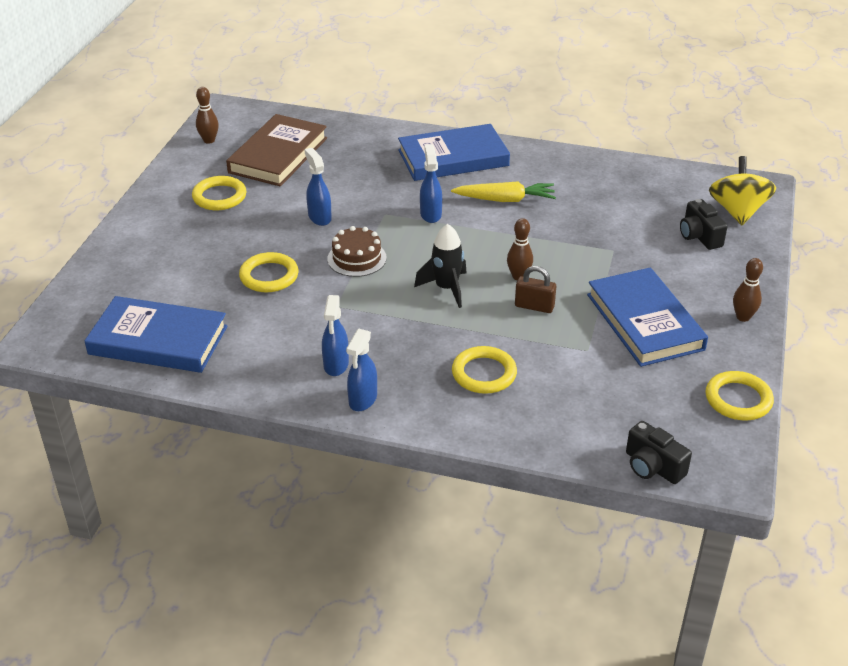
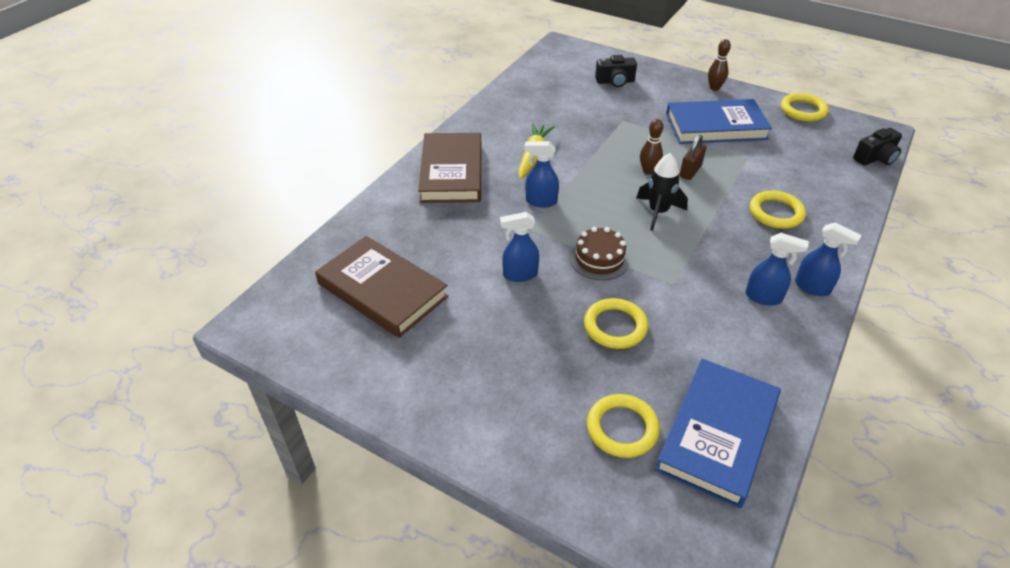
camera: 75 degrees left, 5 degrees up
yellow ring [192,176,247,210] -> yellow ring moved to [587,394,660,458]
brown bowling pin [196,87,219,144] -> none
blue book [398,124,510,181] -> brown book [418,133,481,203]
yellow spinning top [709,156,776,225] -> none

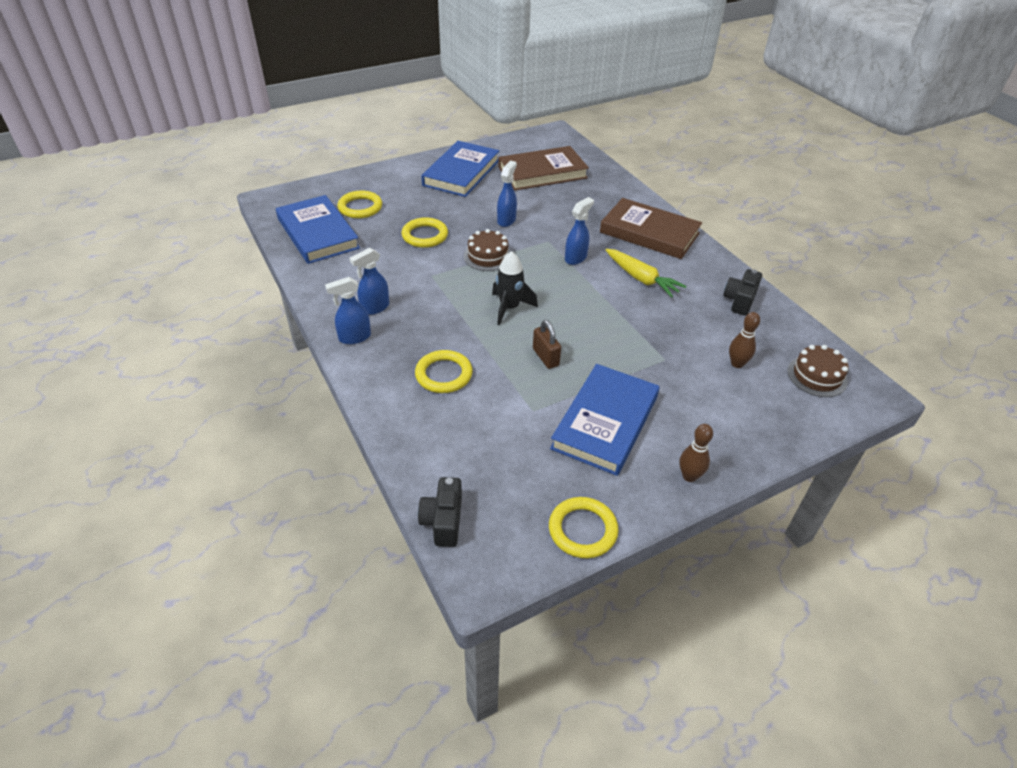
camera: 120 degrees right, 0 degrees up
black camera [595,55,637,87] -> black camera moved to [723,269,762,316]
brown bowling pin [640,119,663,175] -> brown bowling pin moved to [729,312,760,368]
none -> blue book [422,141,499,197]
none -> brown cake [787,345,849,397]

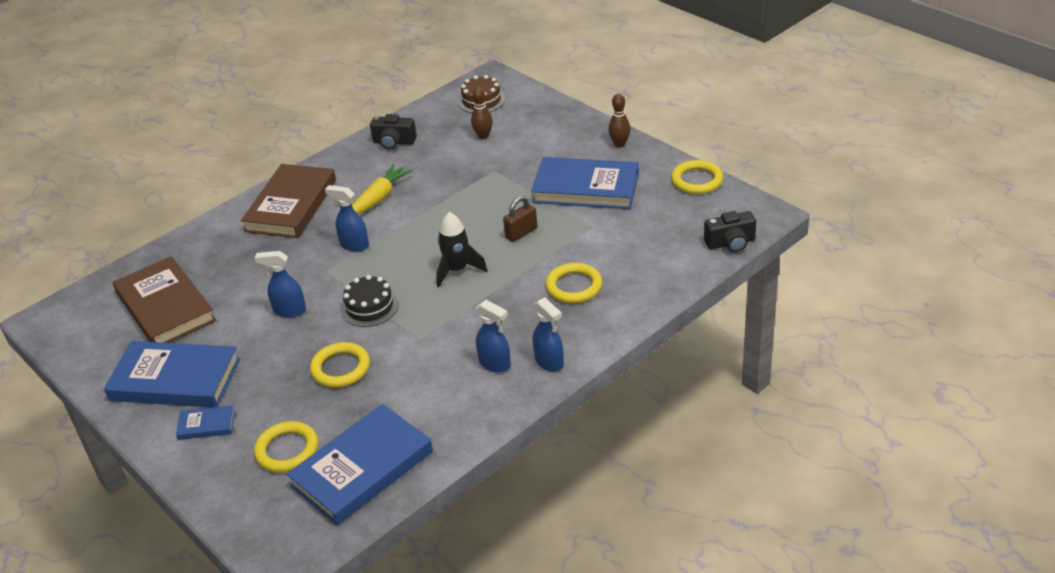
camera: 100 degrees left, 5 degrees down
brown cake [464,229,511,271] -> black cake [341,275,399,327]
none -> blue book [176,405,235,440]

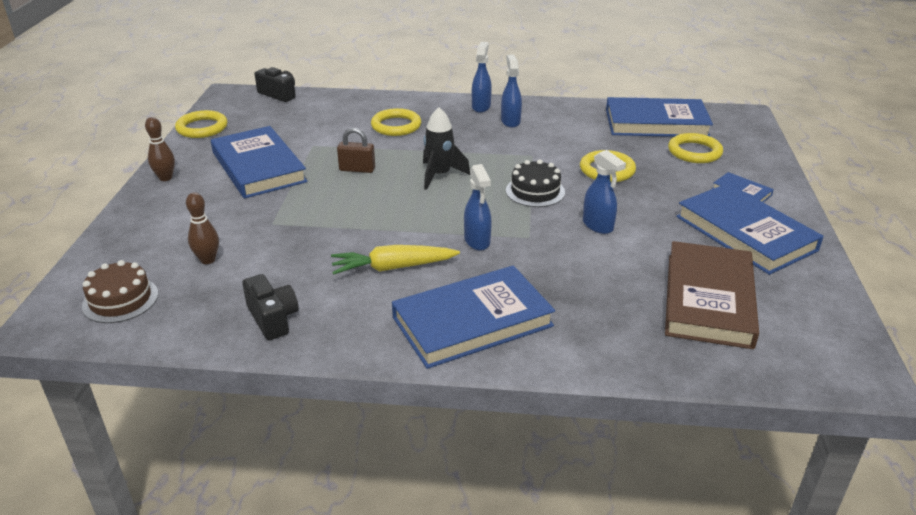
camera: 135 degrees left, 5 degrees down
brown book [241,164,336,238] -> blue book [392,266,555,369]

